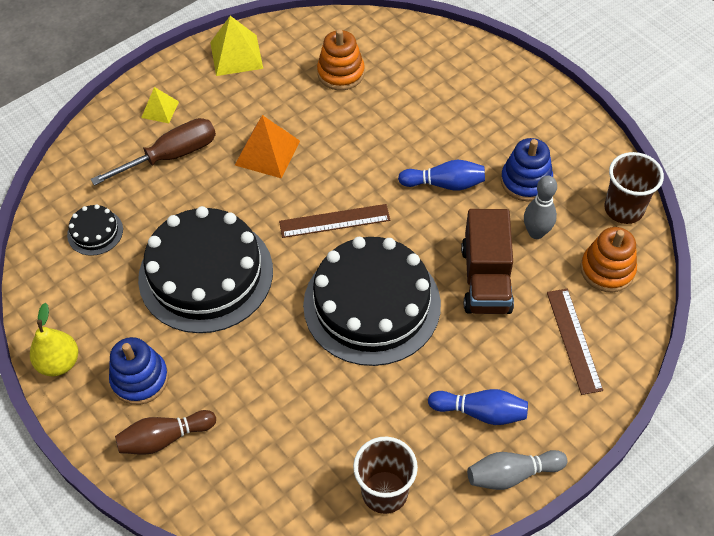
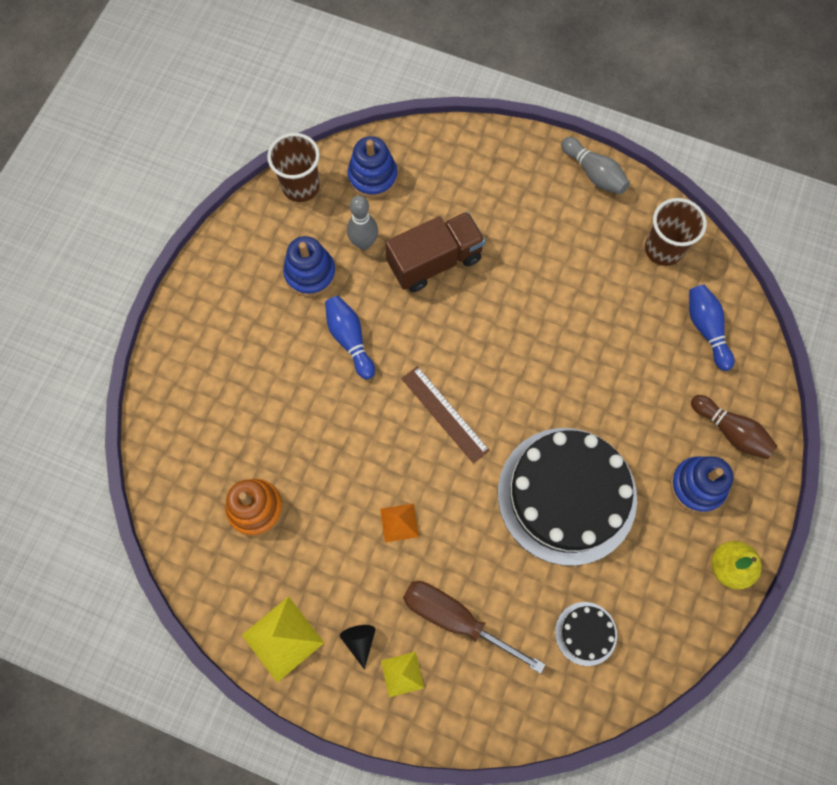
camera: 120 degrees left, 15 degrees up
orange pyramid [235,115,300,178] -> orange pyramid [380,503,419,542], size x0.60
black cake [303,237,441,366] -> none
blue bowling pin [428,389,528,425] -> blue bowling pin moved to [689,284,734,371]
brown ruler [547,289,603,395] -> none
orange stacking toy [580,227,637,292] -> blue stacking toy [347,136,398,198]
none -> black cone [340,625,376,670]

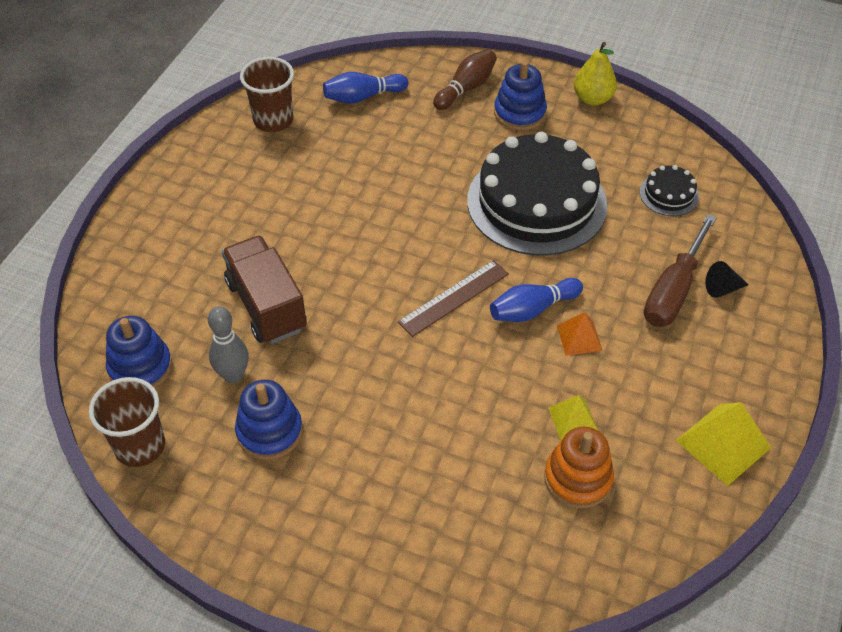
camera: 90 degrees left, 20 degrees down
blue bowling pin [325,296,375,379] -> blue bowling pin moved to [490,278,583,322]
black cone [340,625,376,670] -> black cone moved to [706,261,749,298]
yellow pyramid [381,652,424,697] -> yellow pyramid moved to [548,395,598,440]
grey bowling pin [561,137,630,195] -> none

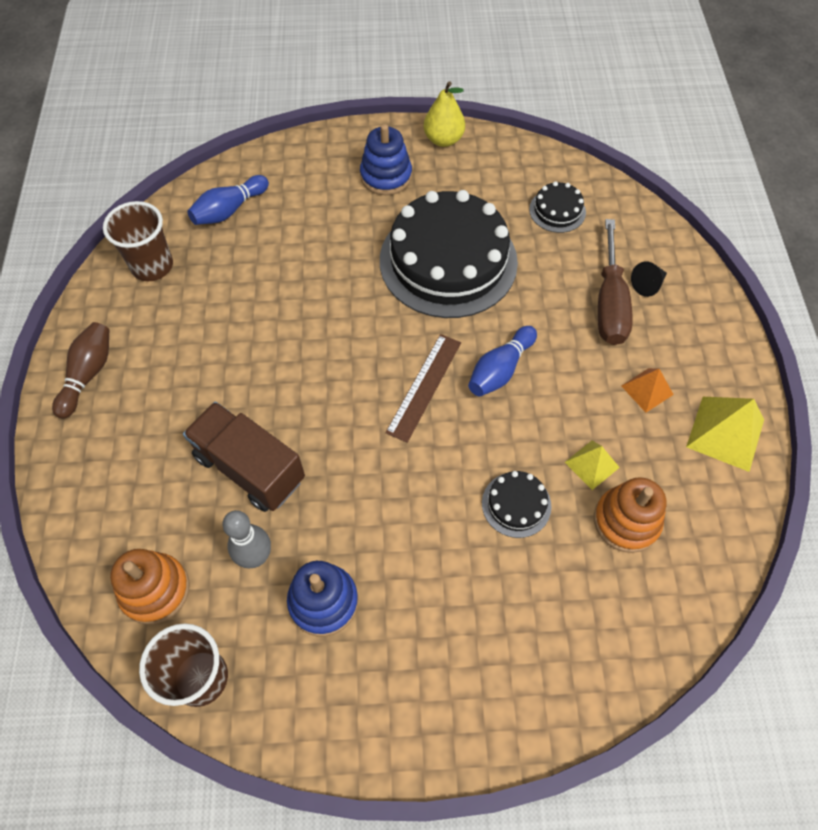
camera: 25 degrees left, 10 degrees up
blue stacking toy [106,316,172,388] -> orange stacking toy [110,549,190,625]
brown bowling pin [433,49,497,110] -> brown bowling pin moved to [52,322,109,419]
orange pyramid [557,312,603,356] -> orange pyramid moved to [622,368,674,413]
none -> black cake [482,471,551,538]

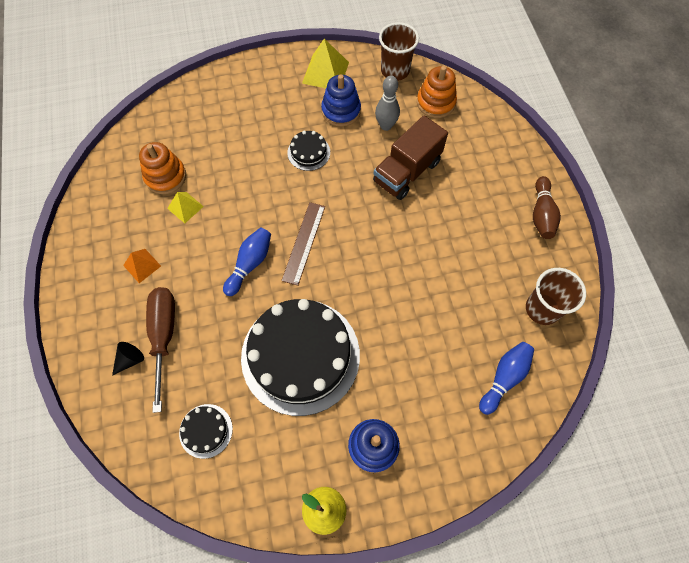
camera: 170 degrees right, 5 degrees up
brown truck [183,402,305,512] -> brown truck turned 105 degrees clockwise [373,115,448,200]
black cake [482,471,551,538] -> black cake moved to [287,131,330,171]
yellow pyramid [686,397,764,472] -> yellow pyramid moved to [302,39,349,88]

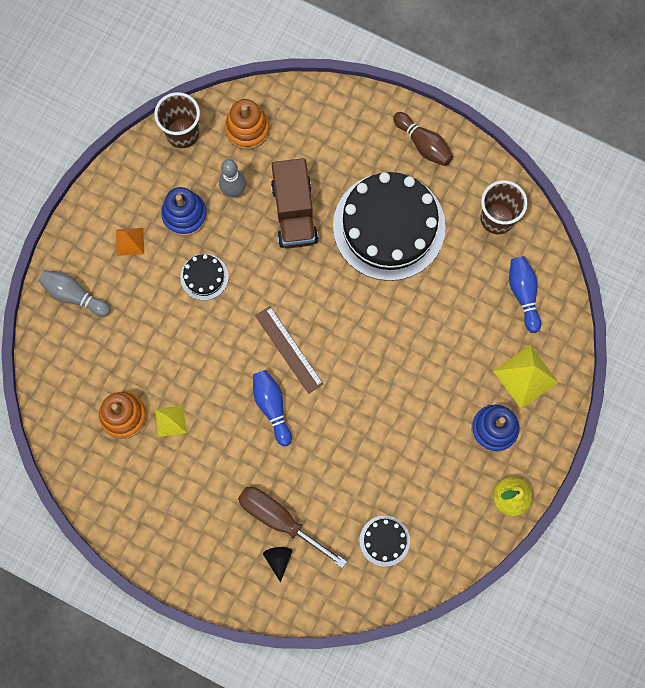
camera: 50 degrees left, 10 degrees up
orange pyramid [123,249,161,283] -> orange pyramid moved to [116,228,144,256]
black cake [241,299,360,416] -> black cake moved to [333,172,446,281]
yellow pyramid [302,39,349,88] -> yellow pyramid moved to [493,345,559,409]
none -> grey bowling pin [38,270,111,317]

